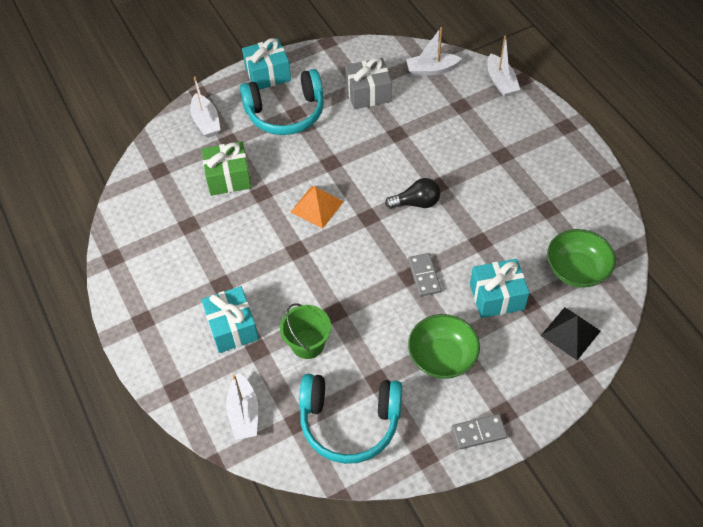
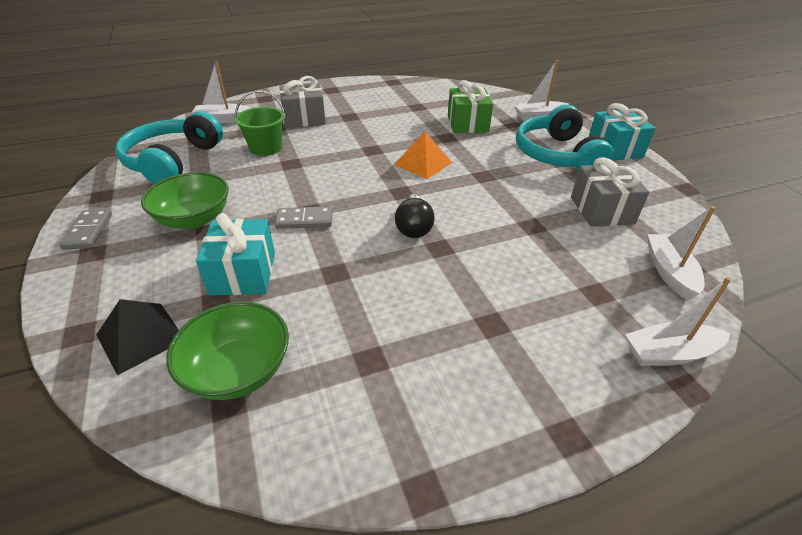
camera: 95 degrees right, 15 degrees down
turquoise gift [201,286,259,353] -> grey gift [280,76,326,128]

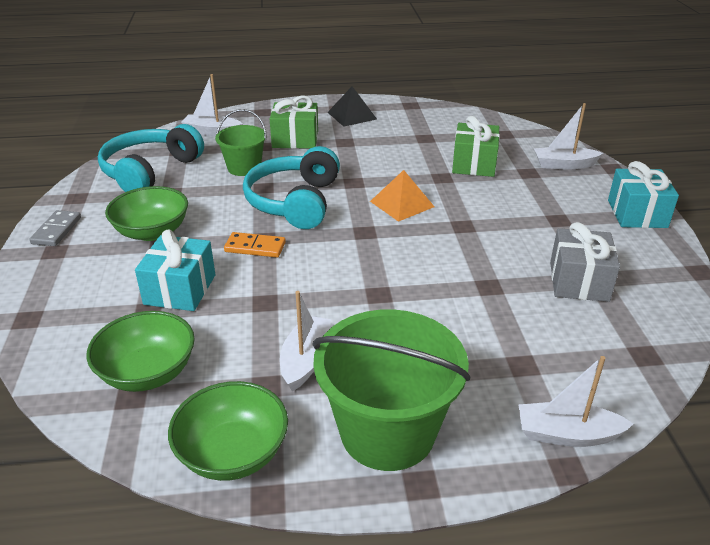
camera: 15 degrees right, 5 degrees down
black pyramid [96,299,179,375] -> black pyramid moved to [327,86,377,127]
grey domino [275,206,333,229] -> orange domino [224,232,286,257]
grey gift [280,76,326,128] -> green gift [270,95,318,149]
black light bulb [395,194,435,238] -> none
turquoise headphones [516,104,614,171] -> turquoise headphones moved to [243,146,340,229]
white boat [647,206,716,301] -> white boat moved to [280,291,331,391]
none -> green bowl [168,381,288,481]
none -> green bucket [312,309,470,471]

